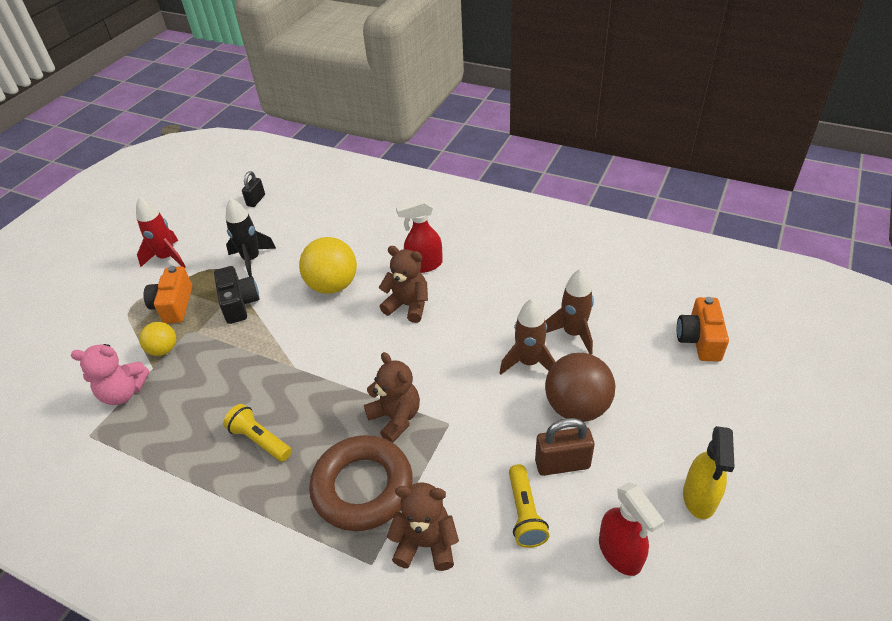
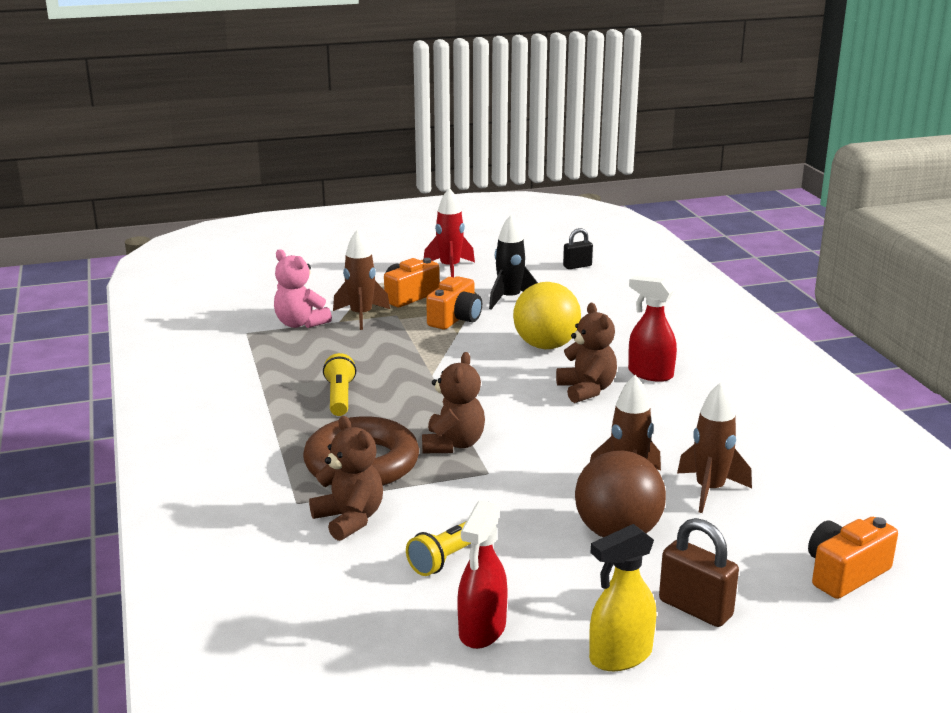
camera: 45 degrees right, 20 degrees down
yellow ball [139,322,176,356] -> brown rocket [333,229,390,330]
black camera [214,266,259,324] -> orange camera [426,276,482,329]
brown padlock [535,418,595,476] -> brown padlock moved to [659,518,739,627]

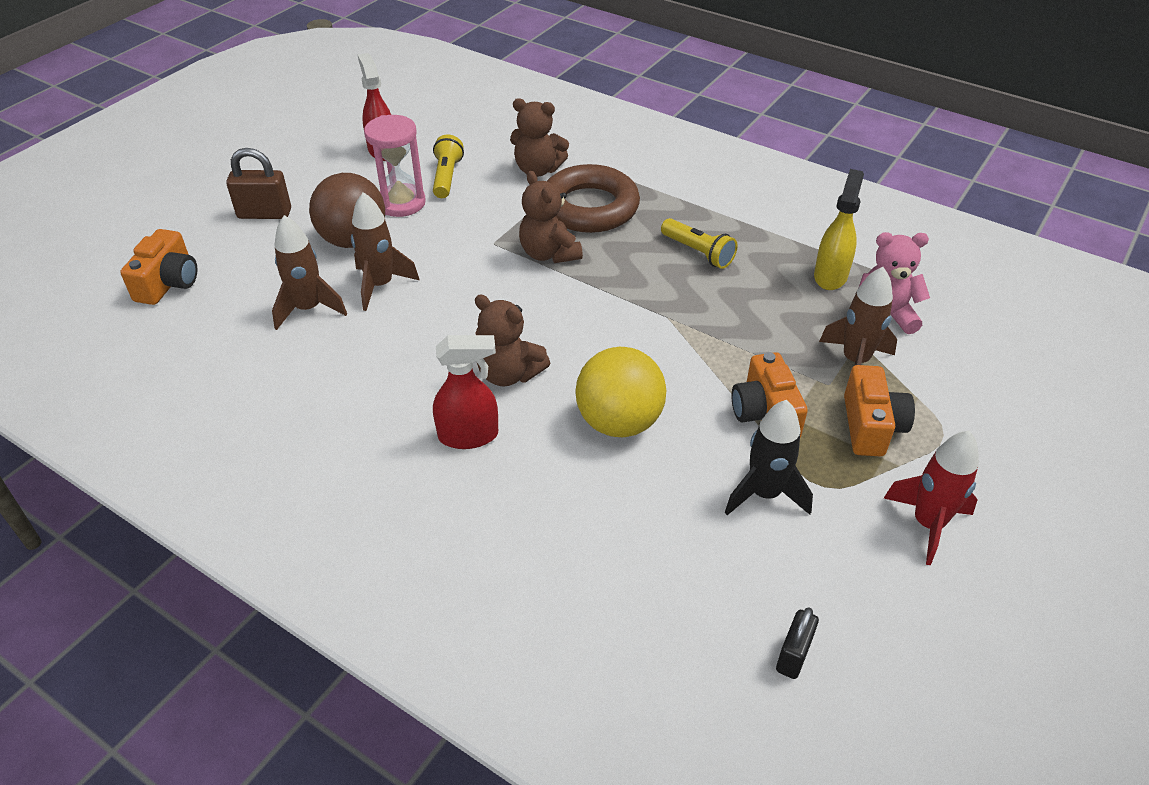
camera: 140 degrees right, 20 degrees up
yellow spray bottle [589,524,656,671] -> yellow spray bottle moved to [814,169,864,290]
none -> pink hourglass [364,115,426,217]

